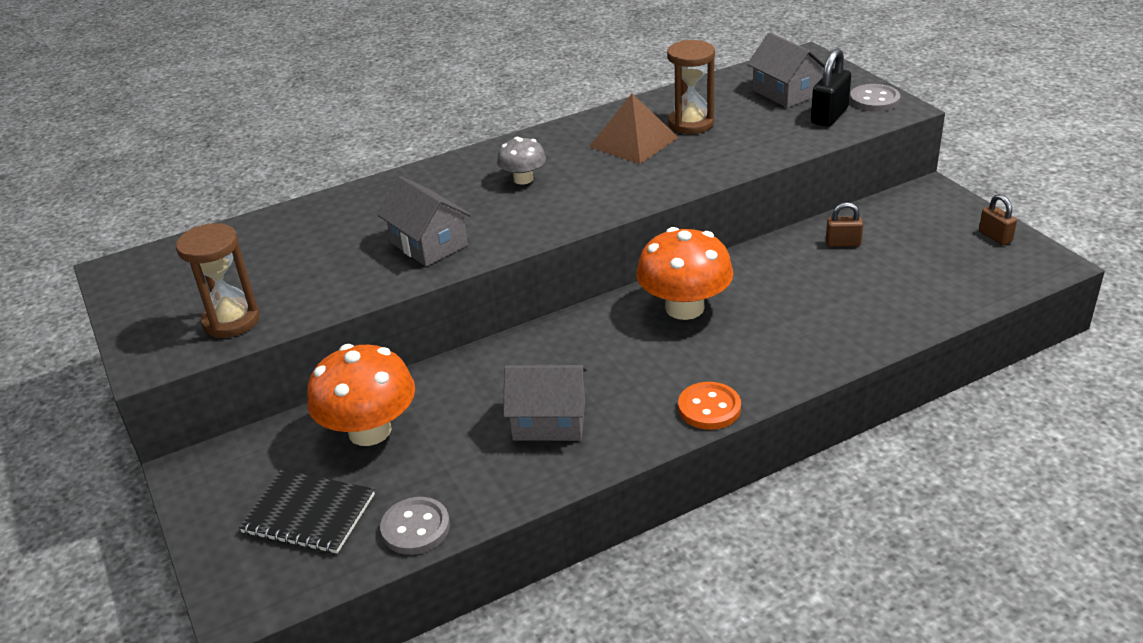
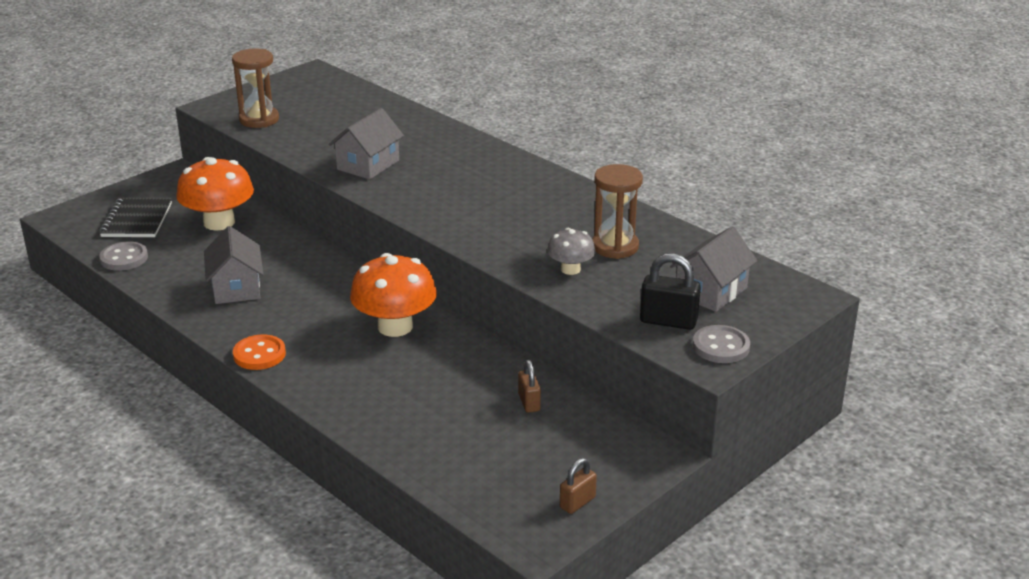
camera: 70 degrees right, 5 degrees down
grey mushroom [497,137,546,185] -> grey mushroom moved to [547,228,596,275]
brown pyramid [589,94,679,164] -> none

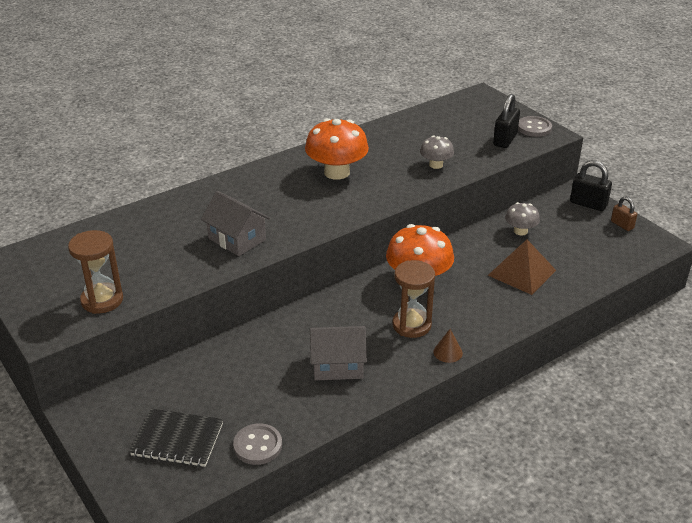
camera: 80 degrees left, 5 degrees up
orange mushroom [176,157,254,231] -> orange mushroom moved to [305,118,369,180]
orange button [233,335,286,370] -> brown cone [433,329,463,363]
brown padlock [518,360,541,413] -> grey mushroom [505,202,540,235]
brown hourglass [593,164,643,259] -> brown hourglass moved to [393,260,435,338]
grey house [670,226,757,312] -> none
none -> brown pyramid [488,240,556,295]
none -> black padlock [570,160,612,211]

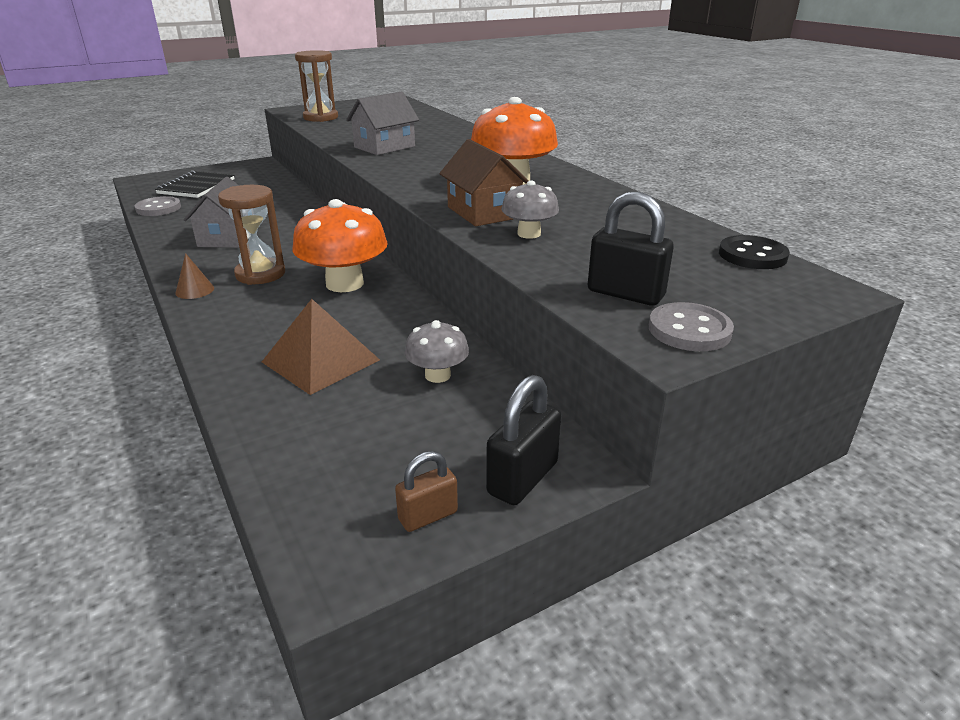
camera: 95 degrees right, 5 degrees down
none -> brown house [439,139,529,226]
none -> black button [719,235,790,269]

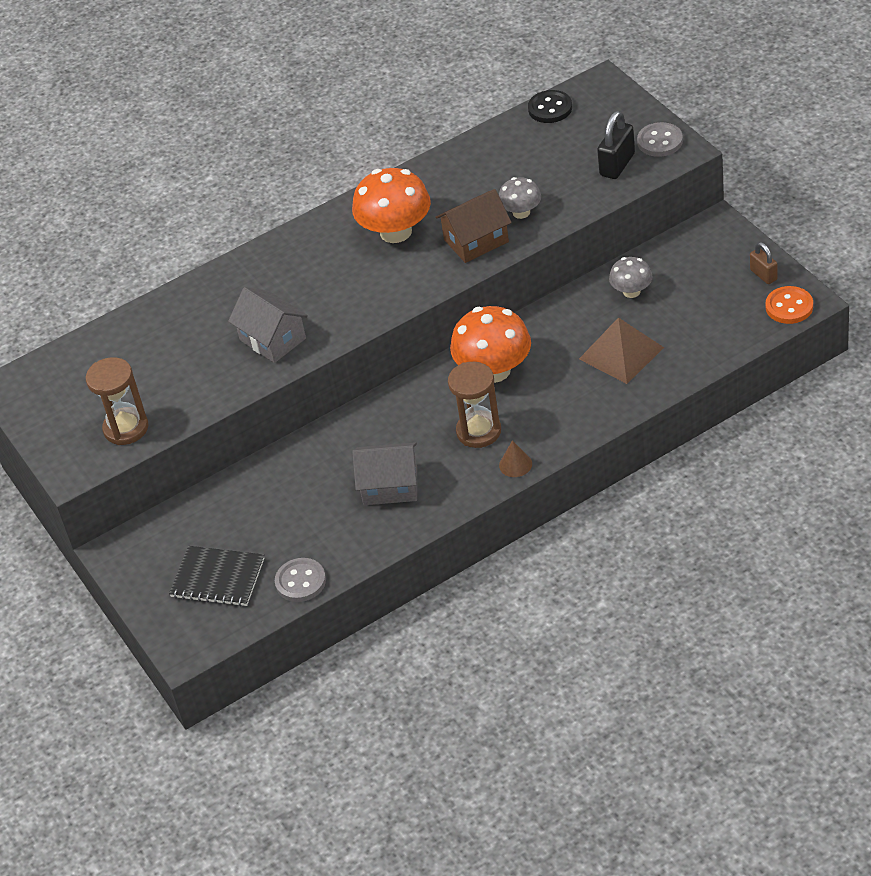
camera: 85 degrees left, 15 degrees up
black padlock [486,375,562,505] -> none
none -> orange button [766,286,813,324]

